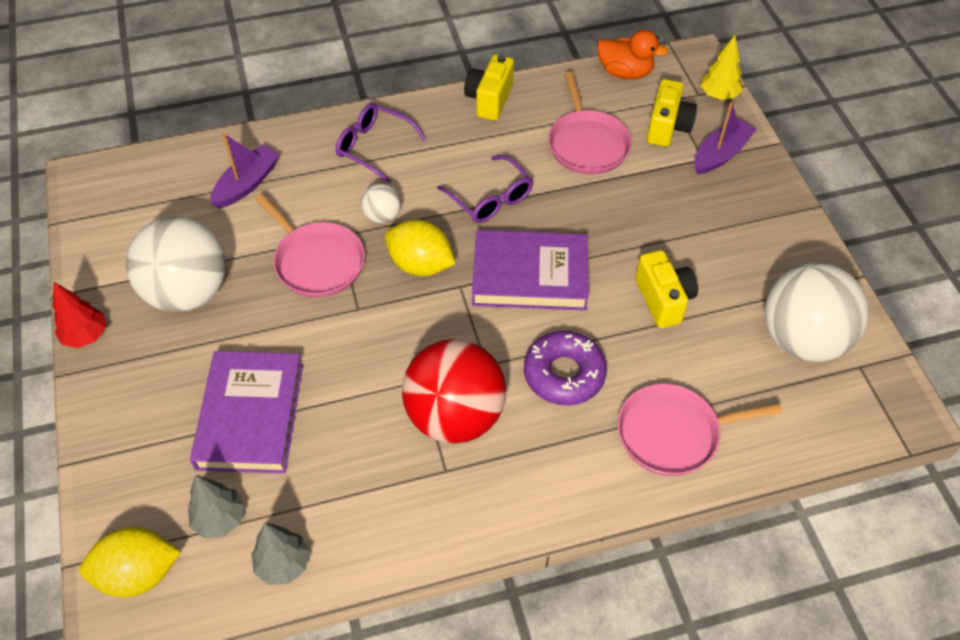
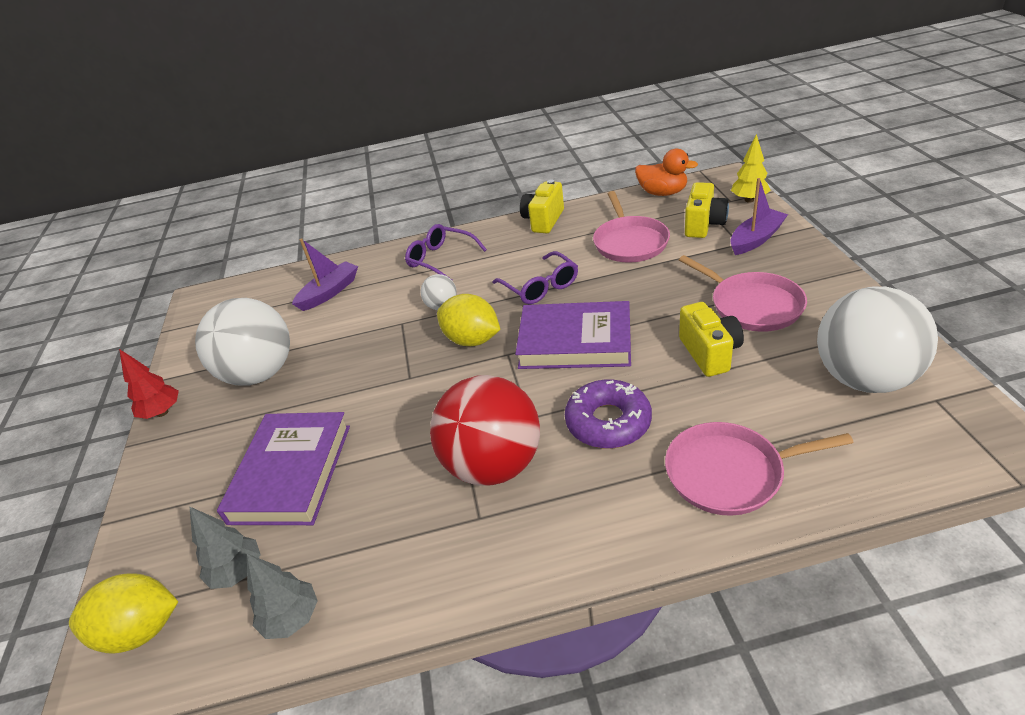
camera: 10 degrees right, 15 degrees down
pink pan [255,194,365,298] -> pink pan moved to [679,255,807,332]

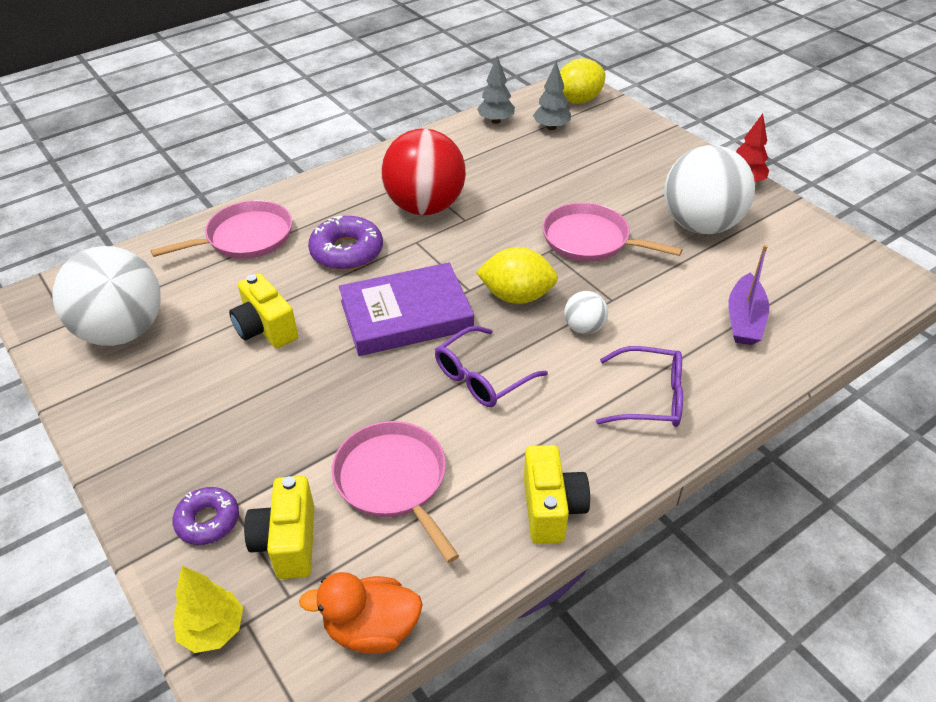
camera: 150 degrees right, 5 degrees up
purple book [217,412,350,525] -> none
purple glasses [493,251,578,304] -> purple glasses turned 75 degrees counterclockwise [435,326,548,407]
pink pan [679,255,807,332] -> pink pan moved to [542,202,683,262]
purple boat [730,178,788,255] -> purple donut [173,487,239,545]

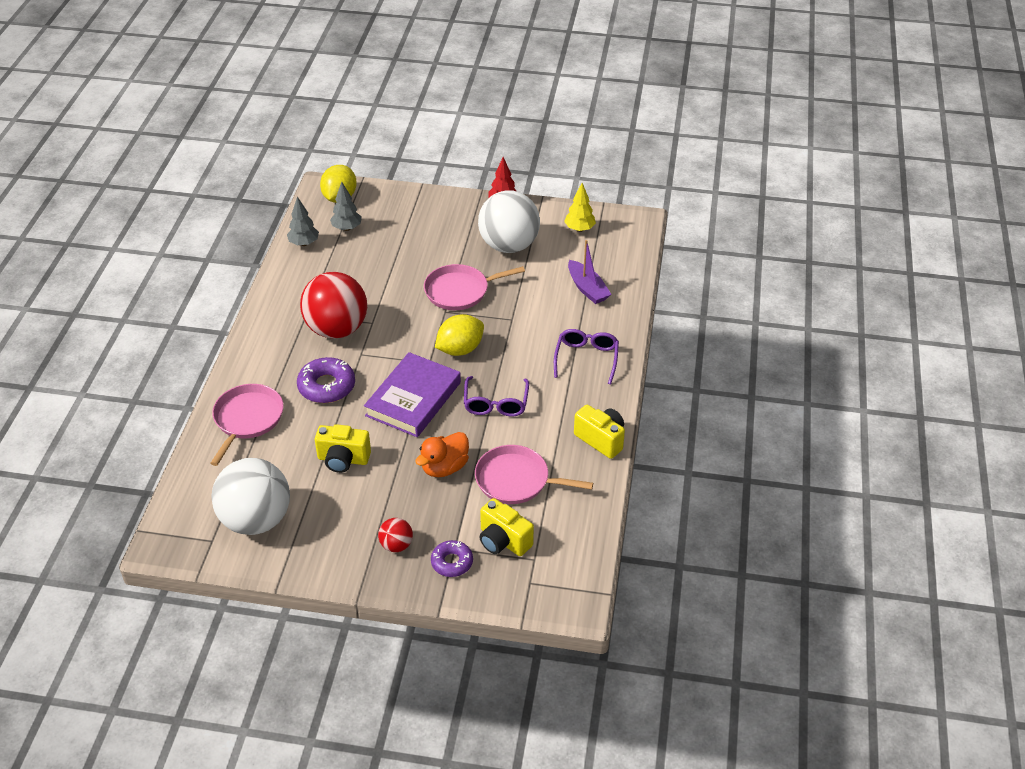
camera: 45 degrees left, 0 degrees up
yellow tree [173,566,243,653] -> yellow tree moved to [564,183,596,232]
orange duck [299,572,423,654] -> orange duck moved to [415,432,469,477]
white ball [564,291,608,334] -> none
purple glasses [596,346,683,427] -> purple glasses turned 45 degrees counterclockwise [554,329,619,384]
none -> red ball [378,518,413,552]

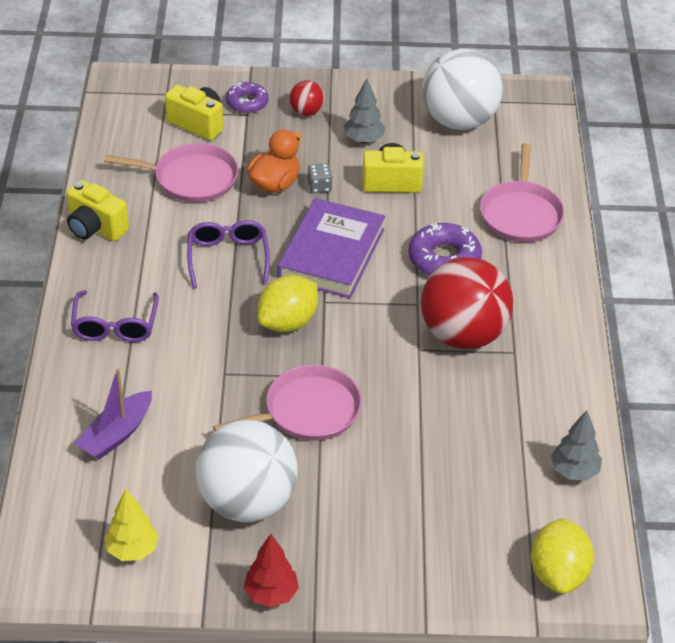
camera: 170 degrees right, 0 degrees up
grey tree [330,182,362,231] -> grey tree moved to [344,78,385,143]
purple boat [568,240,612,304] -> purple boat turned 105 degrees counterclockwise [75,368,152,460]
none -> grey dice [307,163,332,193]

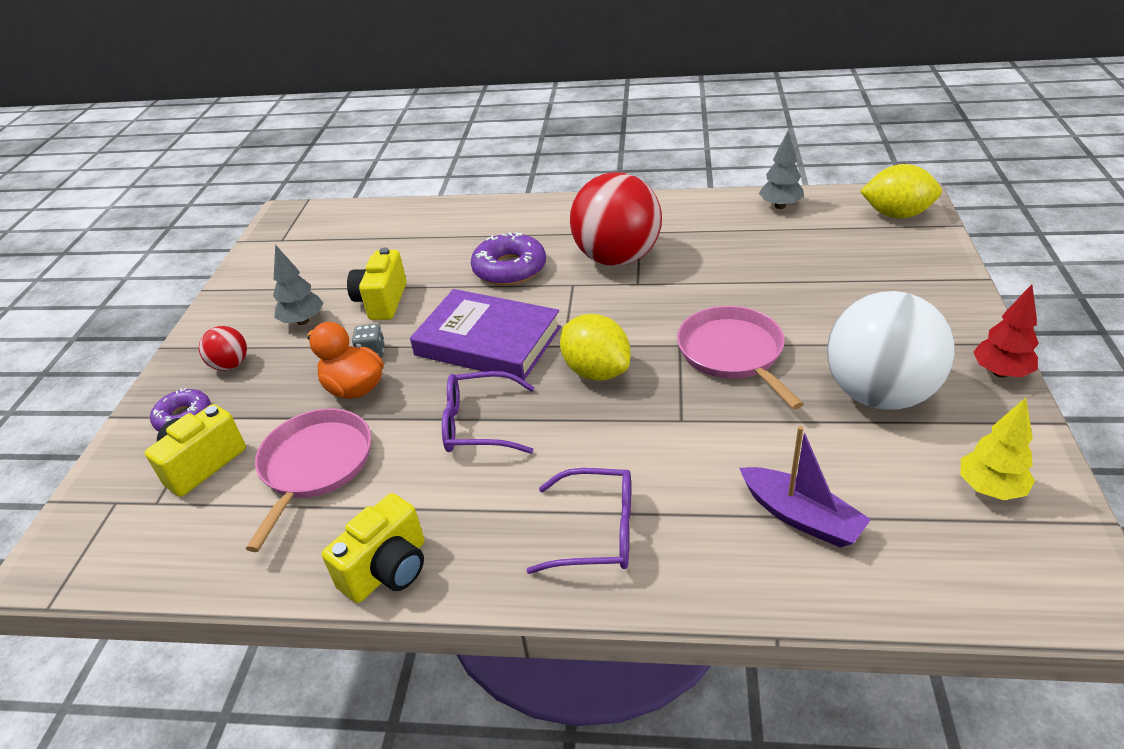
camera: 80 degrees left, 5 degrees down
white ball [422,49,503,130] -> none
pink pan [480,143,565,242] -> none

